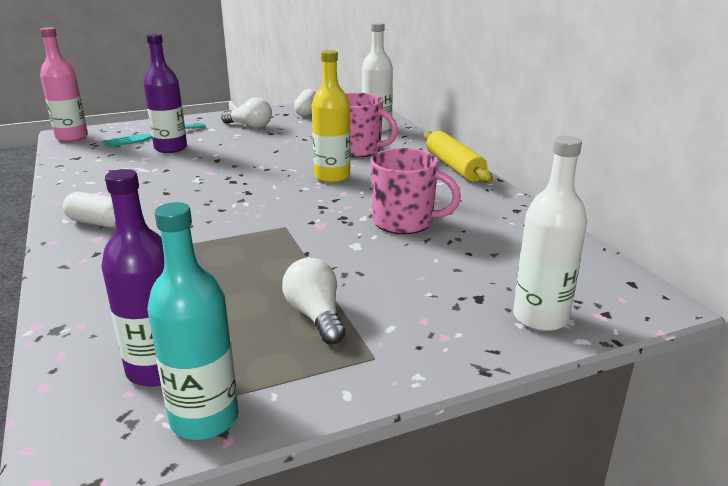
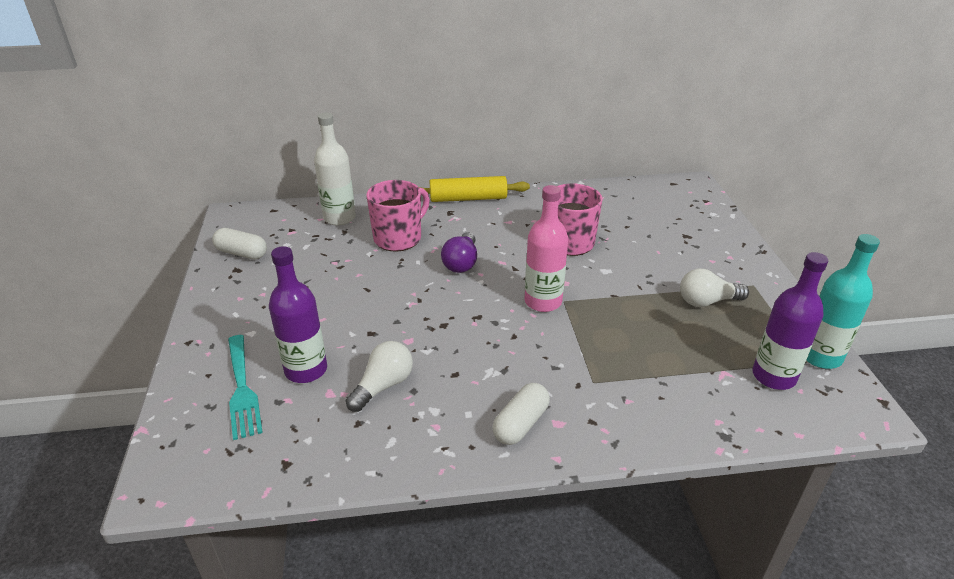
camera: 75 degrees left, 10 degrees up
pink bottle [40,27,88,142] -> pink bottle moved to [524,185,568,312]
white light bulb [221,98,272,128] -> white light bulb moved to [346,341,413,412]
yellow bottle [312,50,350,183] -> purple light bulb [441,232,477,273]
white bottle [513,136,587,331] -> none

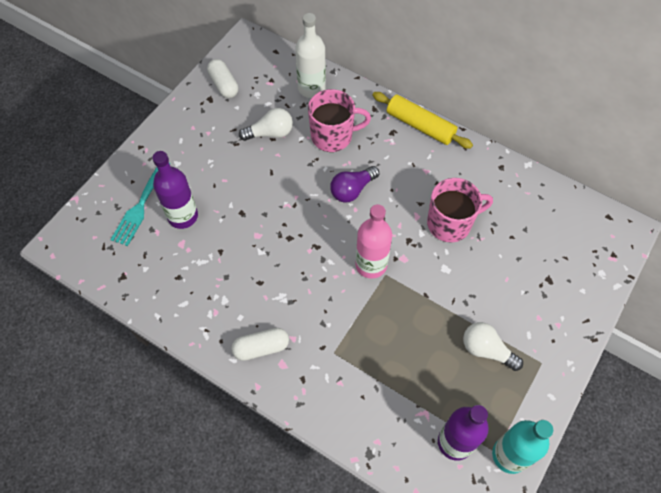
camera: 40 degrees right, 25 degrees up
white light bulb [346,341,413,412] -> white light bulb moved to [239,108,293,141]

